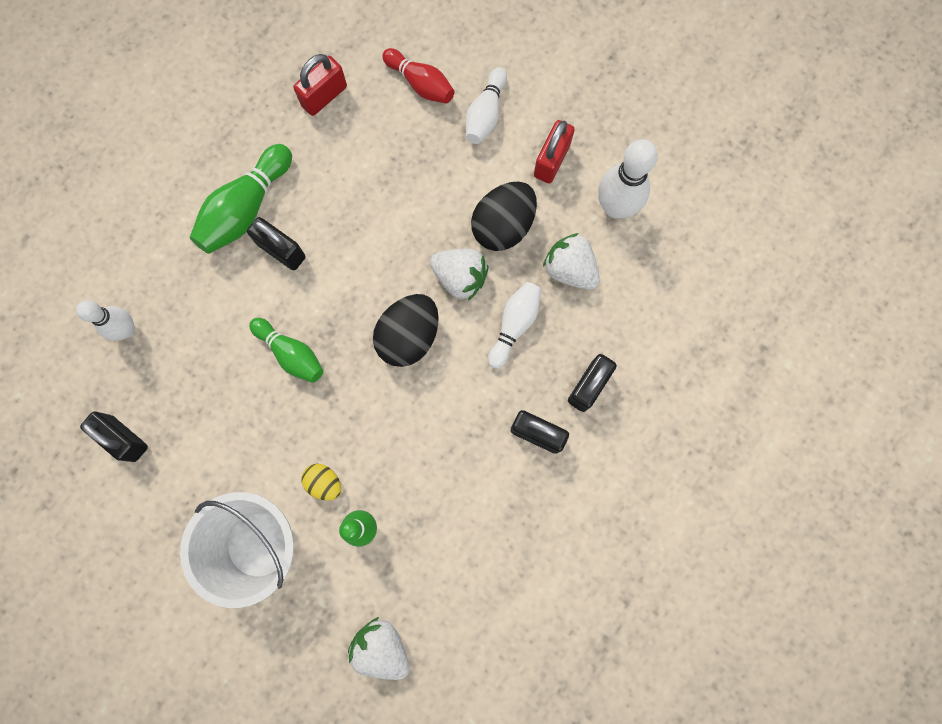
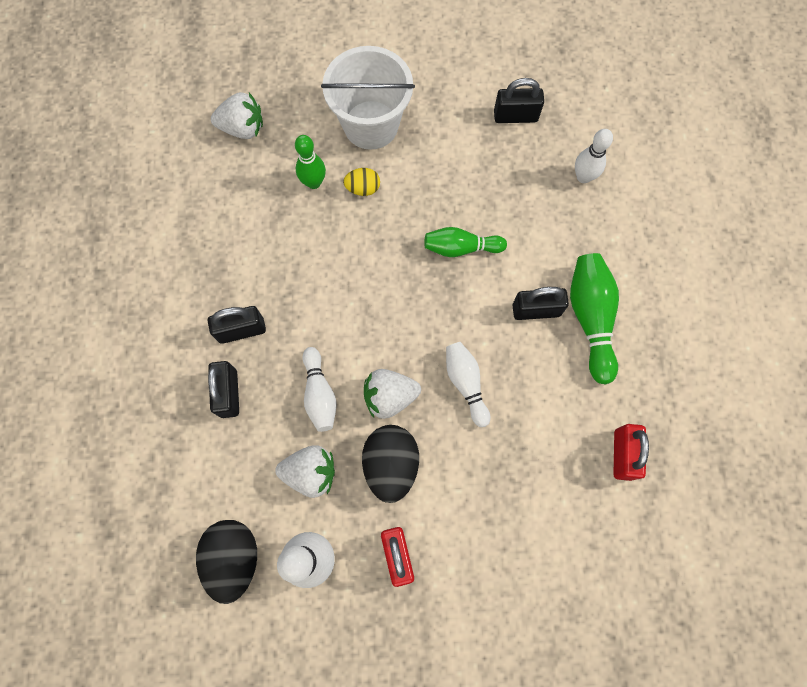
camera: 140 degrees right, 5 degrees down
black egg [373,294,439,367] -> black egg moved to [196,520,257,604]
red bowling pin [382,48,454,103] -> none
white bowling pin [466,67,507,144] -> white bowling pin moved to [446,342,490,427]

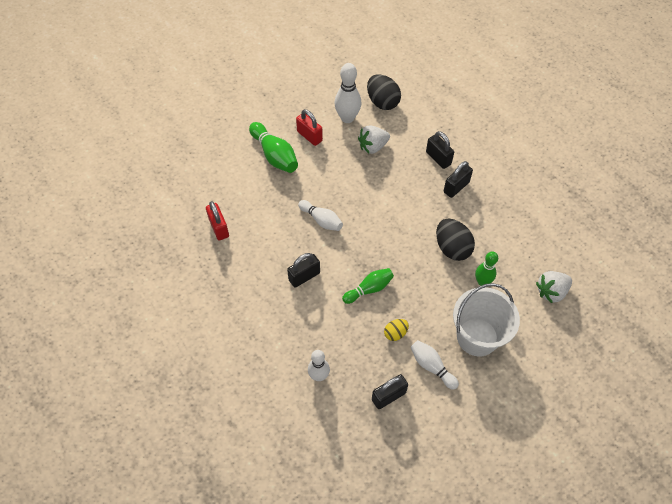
camera: 150 degrees right, 15 degrees down
white bowling pin [302,347,336,432] -> white bowling pin moved to [410,340,459,390]
yellow egg [343,168,380,196] -> yellow egg moved to [384,319,409,341]
black egg [362,425,419,503] -> black egg moved to [436,219,475,261]
white strawberry [364,369,421,419] -> none
green bowling pin [570,253,619,385] -> green bowling pin moved to [249,122,298,173]

